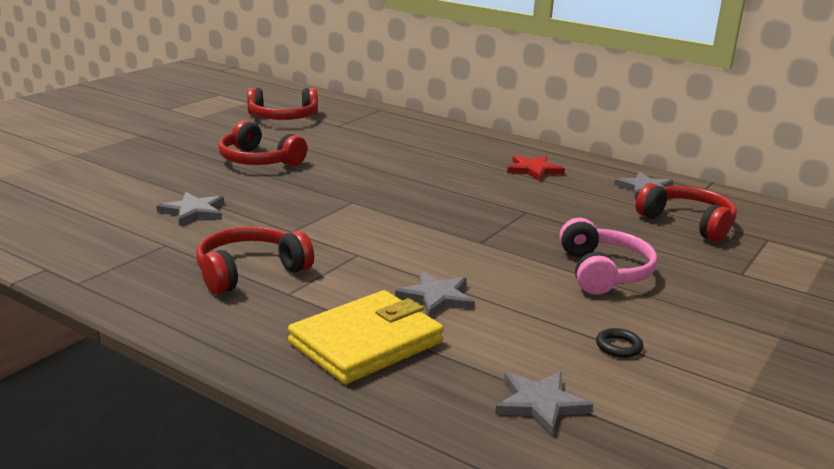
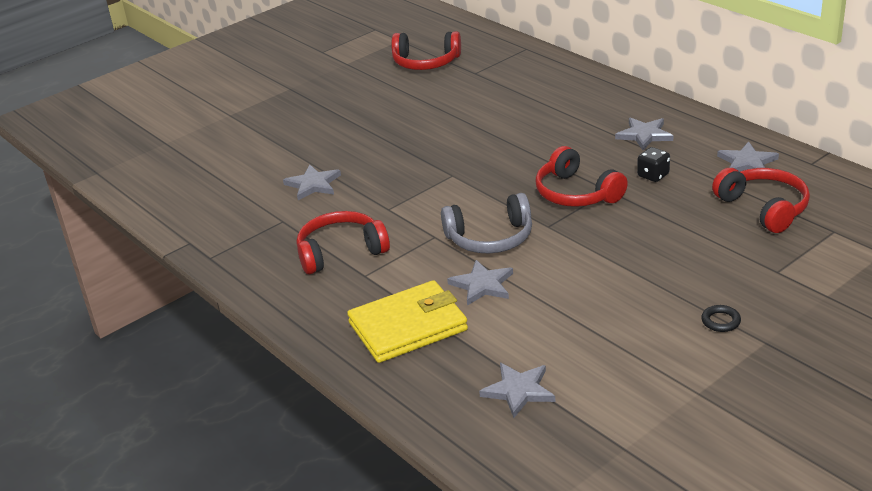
camera: 20 degrees right, 10 degrees up
red headphones [218,120,307,166] -> red headphones moved to [535,146,628,207]
red star [507,155,565,181] -> grey star [615,117,673,150]
pink headphones [559,218,658,295] -> none
black ring [596,328,643,358] -> black ring moved to [701,305,741,332]
none -> grey headphones [441,193,532,253]
none -> black dice [637,147,670,182]

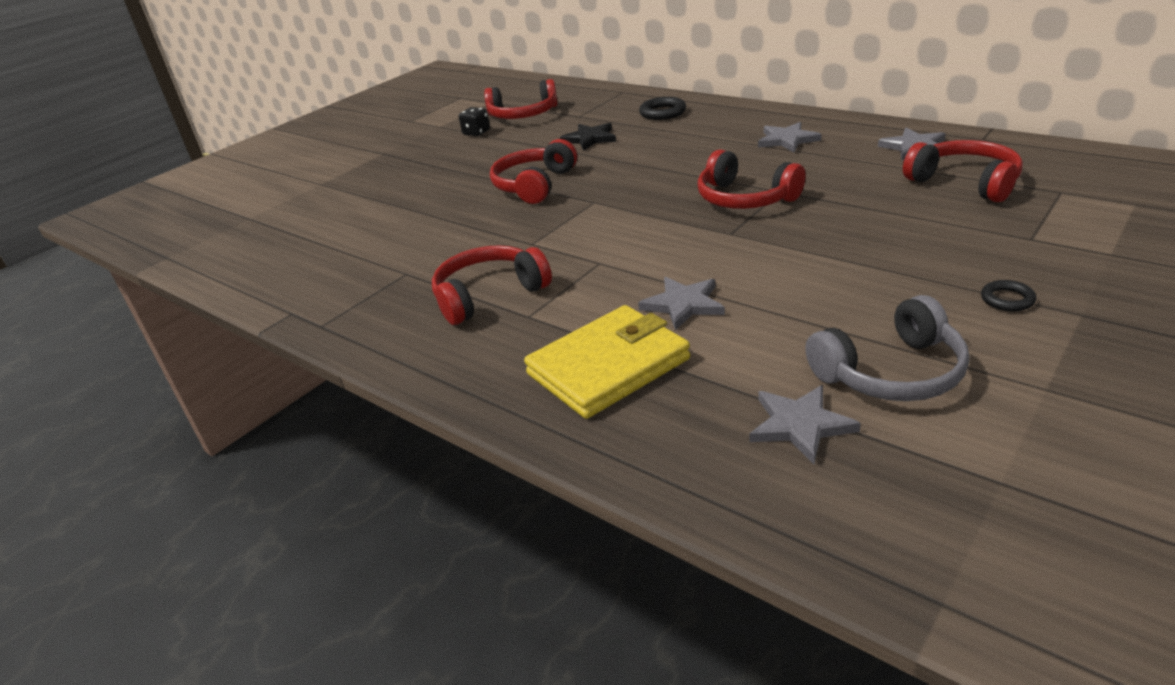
camera: 10 degrees left, 0 degrees up
grey star [283,164,341,200] -> none
grey headphones [441,193,532,253] -> grey headphones moved to [805,295,970,401]
black dice [637,147,670,182] -> black dice moved to [459,107,490,136]
none -> red headphones [490,139,577,204]
none -> black star [560,123,616,151]
none -> black ring [639,97,686,120]

